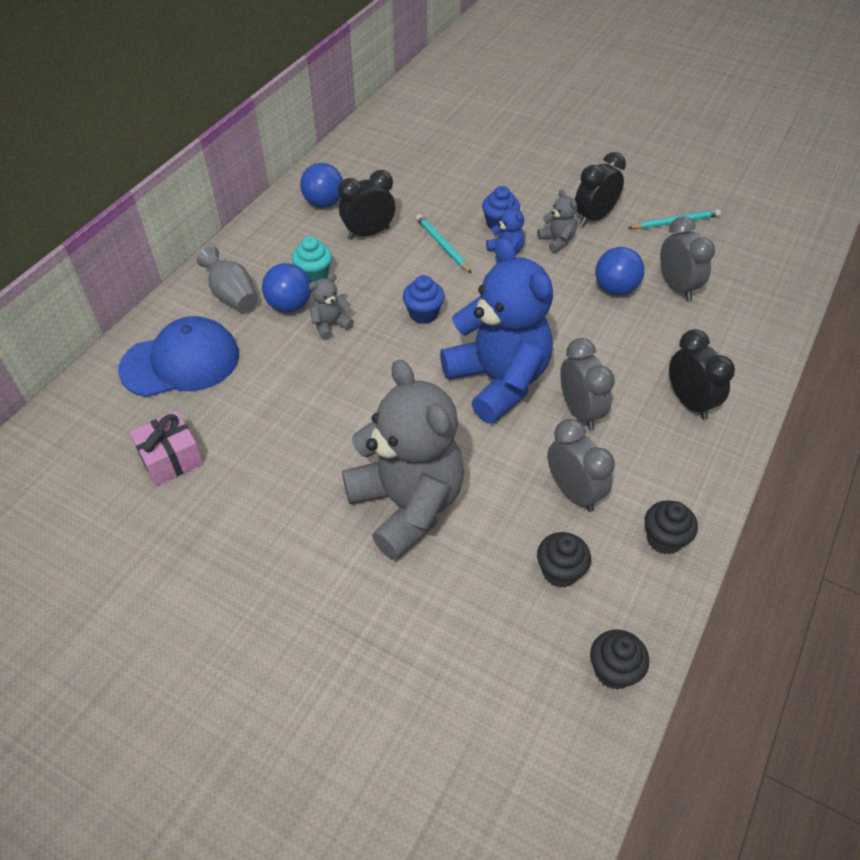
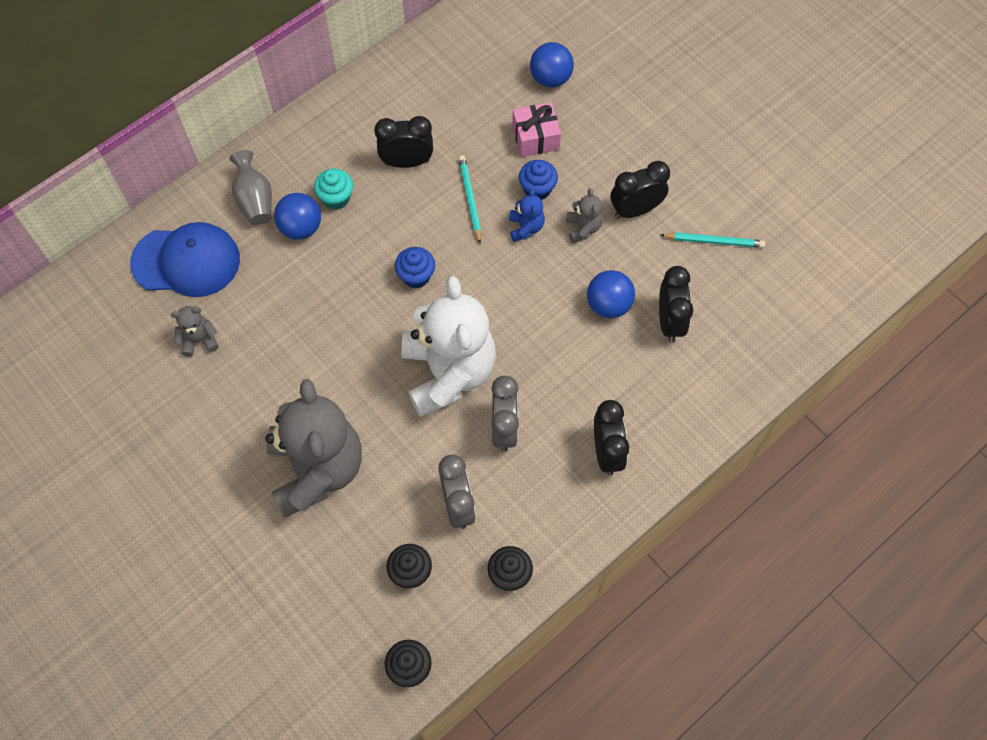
camera: 20 degrees right, 15 degrees up
pink gift [129,411,204,486] -> pink gift moved to [512,102,561,157]
blue ball [300,163,343,208] -> blue ball moved to [530,42,574,87]
grey teddy bear [309,273,354,340] -> grey teddy bear moved to [171,306,219,357]
blue teddy bear [440,238,553,424] -> white teddy bear [401,276,496,417]
grey clock [660,217,715,301] -> black clock [659,266,693,342]

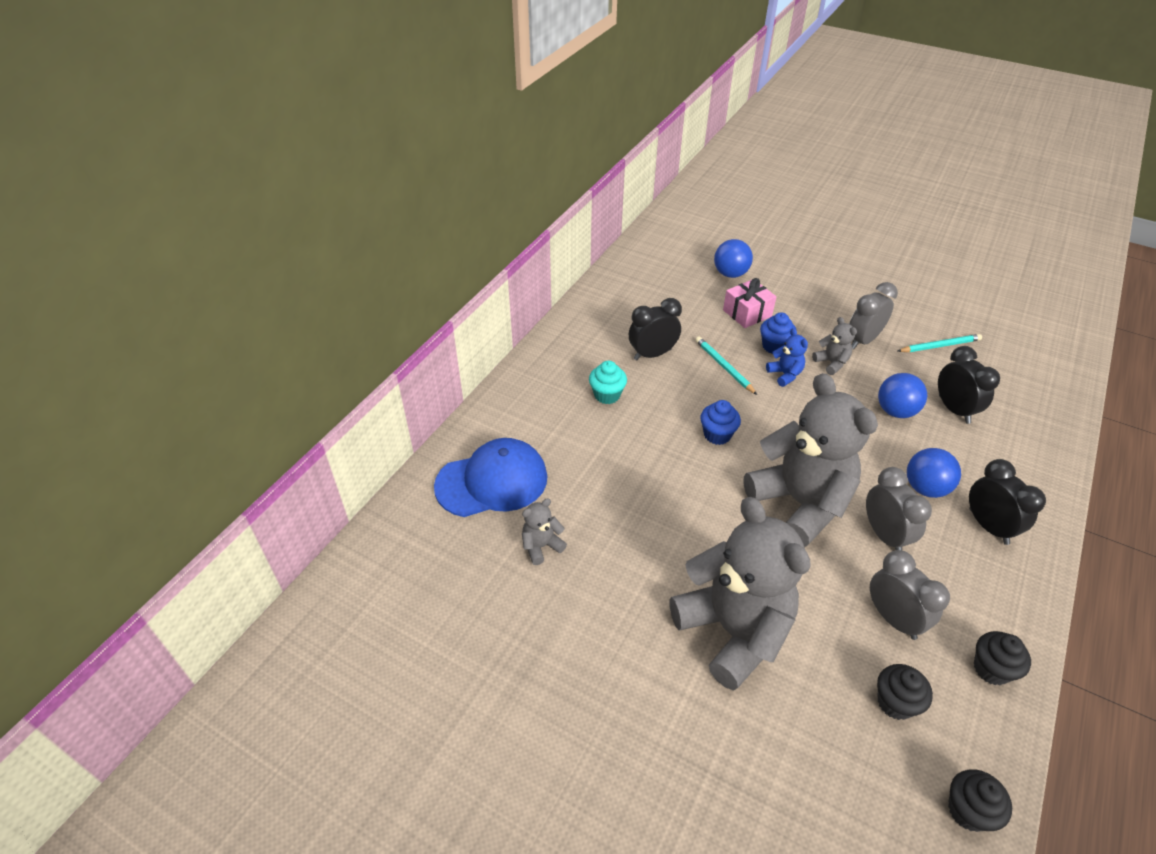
camera: 20 degrees left, 20 degrees down
grey vase [230,150,272,225] -> none
blue ball [274,193,321,240] -> blue ball moved to [907,448,961,498]
white teddy bear [401,276,496,417] -> grey teddy bear [743,373,878,548]
black clock [611,161,670,218] -> grey clock [849,282,898,349]

